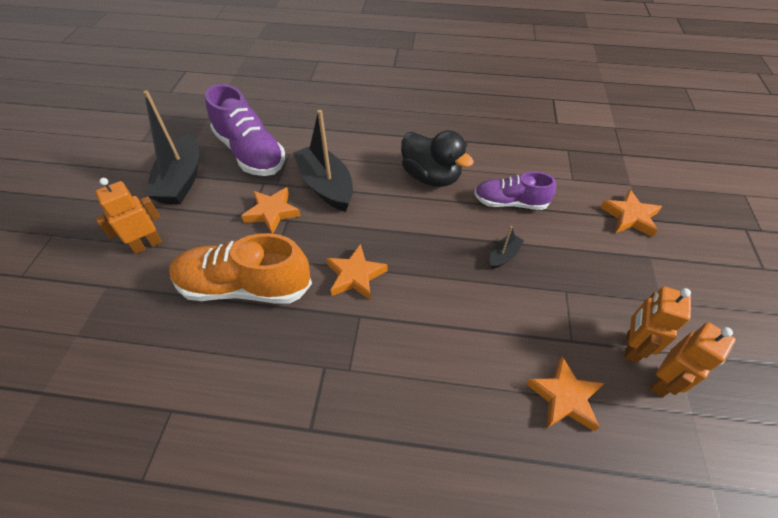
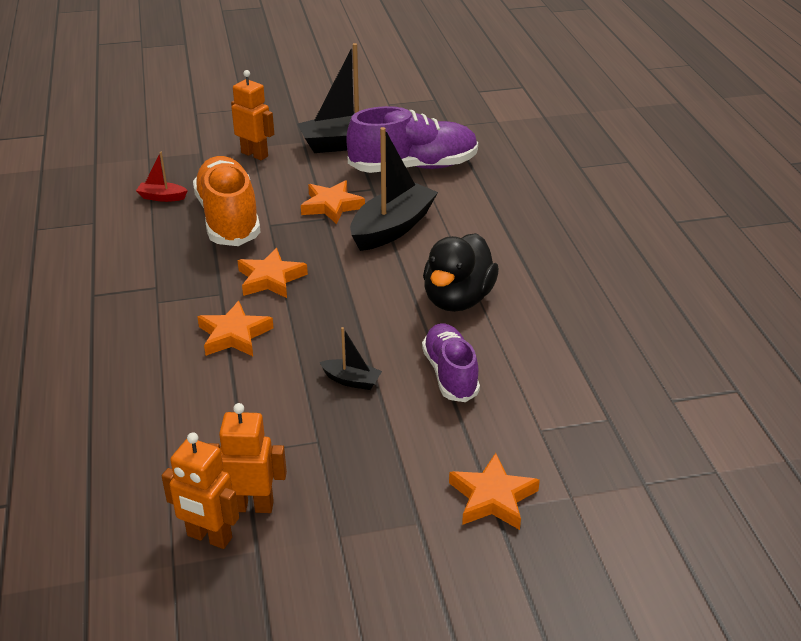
camera: 70 degrees right, 15 degrees down
purple shoe [205,84,285,176] -> purple shoe turned 135 degrees counterclockwise [347,106,478,173]
orange star [526,356,605,432] -> orange star moved to [197,301,274,356]
none -> red boat [136,152,188,202]

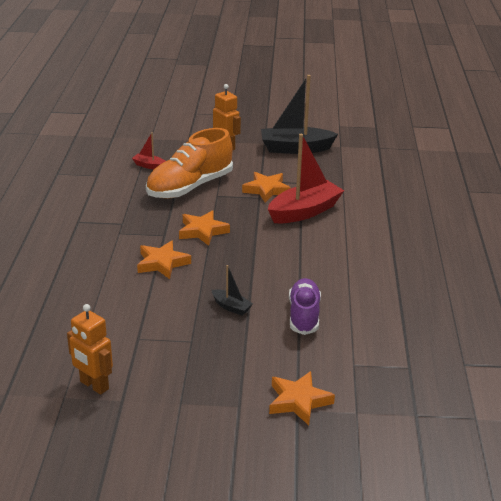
camera: 15 degrees right, 5 degrees down
orange shoe [193,156,261,246] -> orange shoe turned 135 degrees counterclockwise [146,128,233,199]
orange robot [208,403,287,513] -> none
purple shoe [347,106,478,173] -> none
black boat [350,127,438,251] -> red boat [268,134,344,223]
black duck [423,233,499,312] -> none

